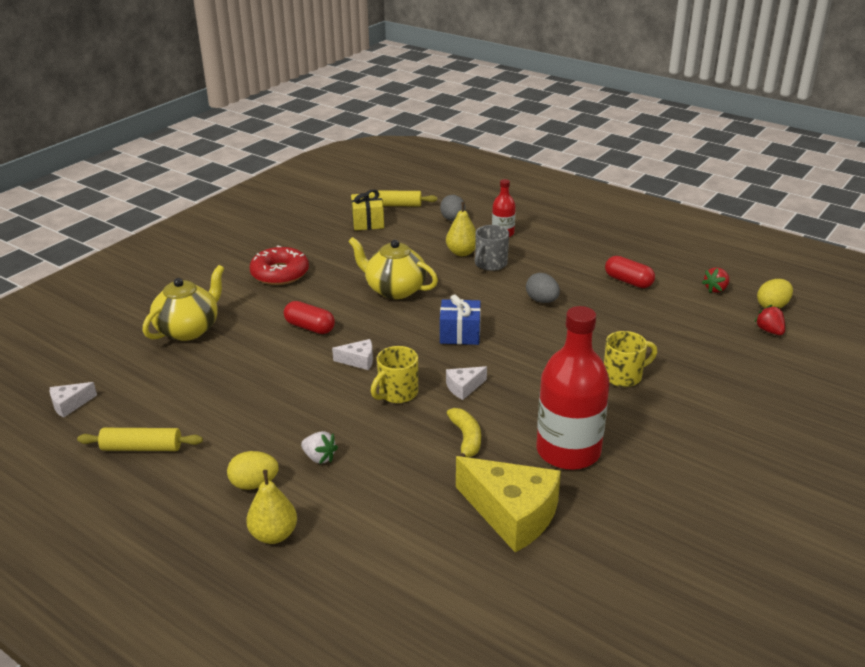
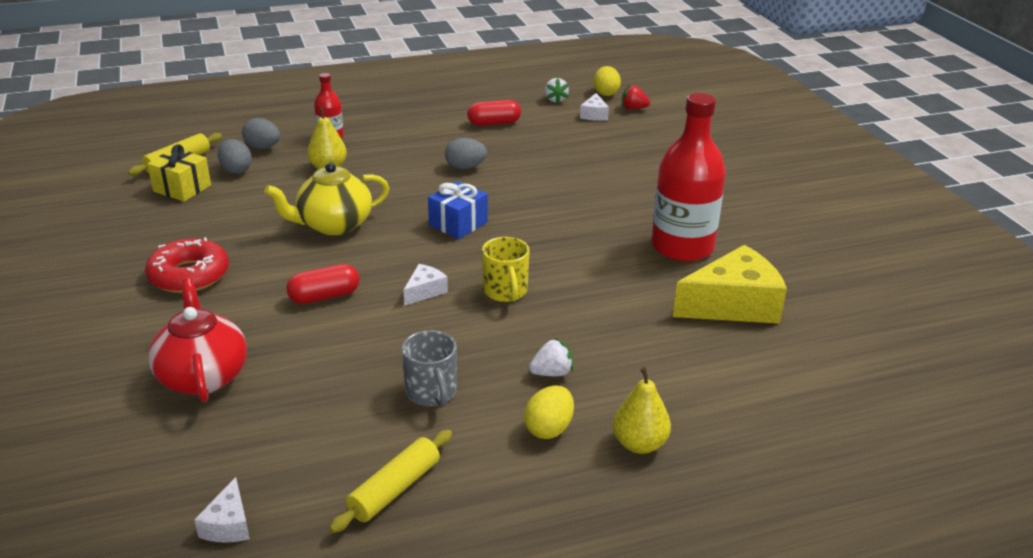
camera: 55 degrees left, 0 degrees up
yellow teapot [143,265,225,341] -> red teapot [148,278,247,402]
white cheese [446,366,487,400] -> white cheese moved to [580,93,609,121]
yellow banana [447,408,481,458] -> none
grey mug [475,225,509,271] -> grey mug moved to [402,330,457,407]
yellow mug [604,331,657,387] -> none
red strawberry [702,267,729,293] -> white strawberry [545,78,569,104]
none -> grey egg [218,139,252,174]

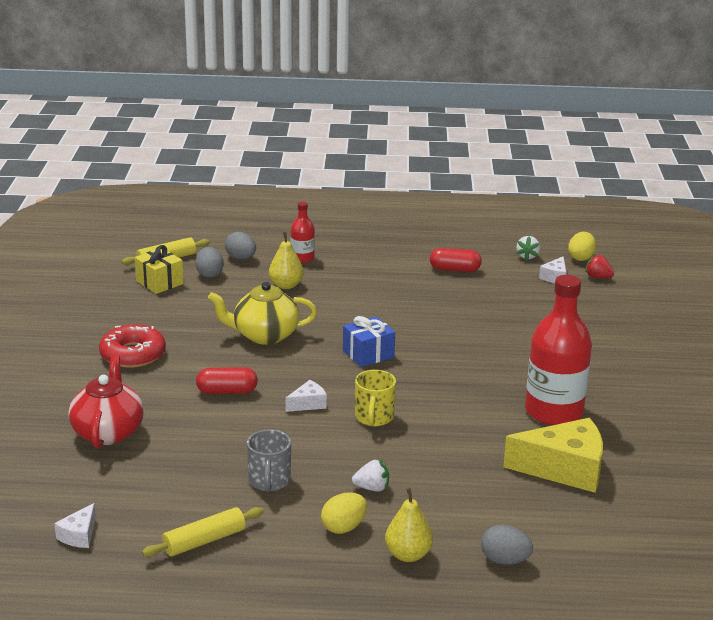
camera: 20 degrees right, 5 degrees down
grey egg [445,138,487,169] -> grey egg moved to [481,525,533,565]

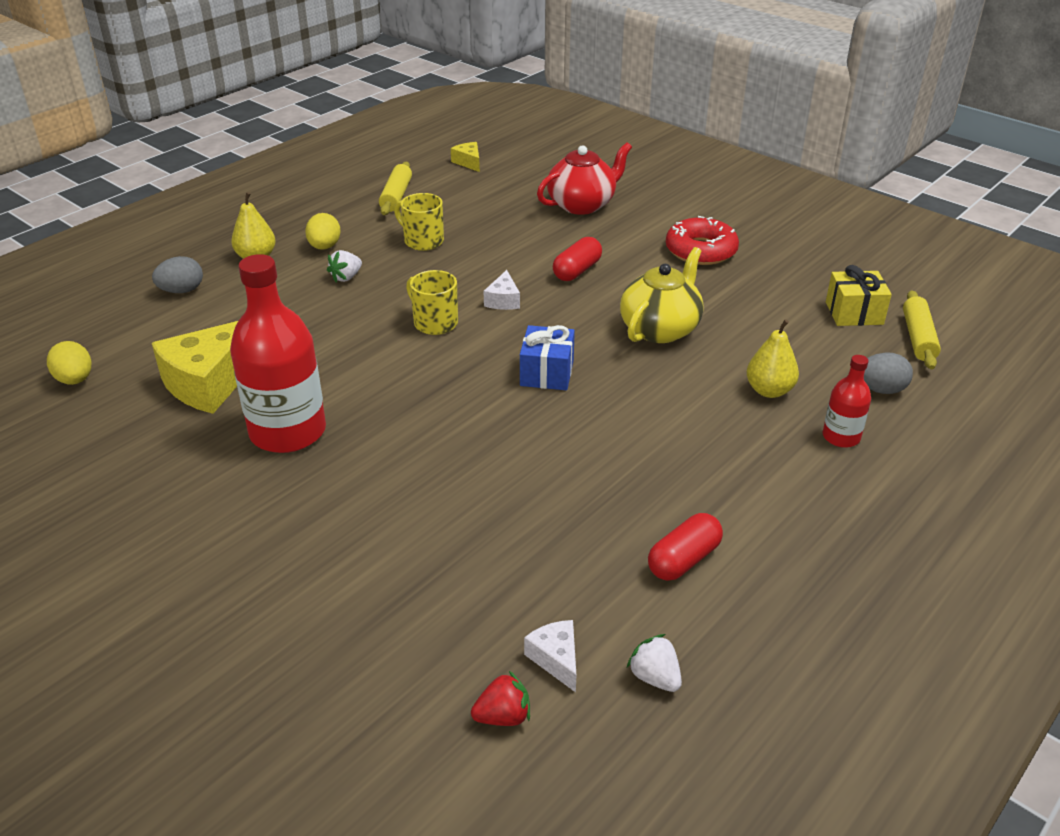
camera: 130 degrees right, 10 degrees up
white cheese [54,503,96,548] -> yellow cheese [451,142,480,172]
red teapot [68,354,144,449] -> red teapot turned 75 degrees counterclockwise [537,142,632,215]
grey egg [195,247,224,278] -> none
grey mug [247,430,291,492] -> yellow mug [394,193,444,251]
yellow egg [568,232,596,261] -> yellow egg moved to [47,341,91,385]

